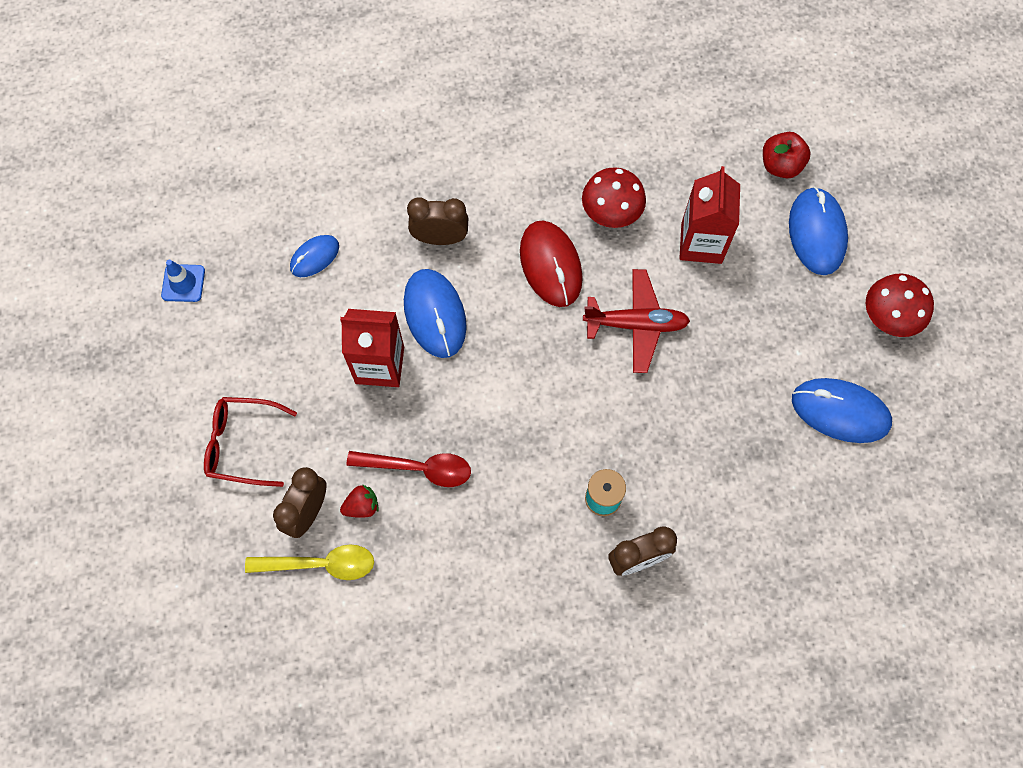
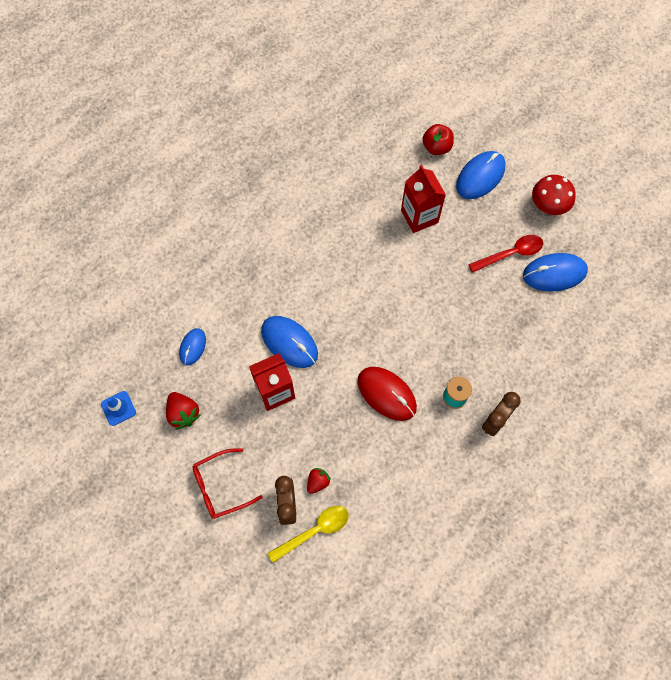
camera: 30 degrees left, 0 degrees up
red spoon [346,451,471,487] -> red spoon moved to [468,235,543,273]
brown clock [407,197,468,245] -> none
red mouse [520,221,583,307] -> red mouse moved to [357,367,417,421]
red mushroom [582,167,646,228] -> none
red plane [583,269,690,373] -> none
blue mouse [789,187,848,275] -> blue mouse turned 75 degrees clockwise [456,151,505,199]
none -> red strawberry [166,392,201,430]

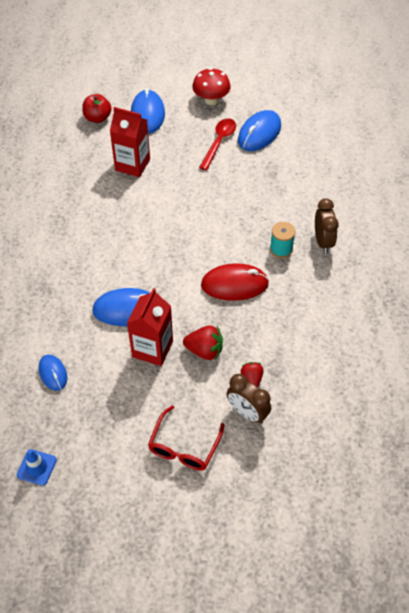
camera: 45 degrees left, 15 degrees down
red strawberry [166,392,201,430] -> red strawberry moved to [183,325,223,360]
yellow spoon [268,506,349,563] -> none

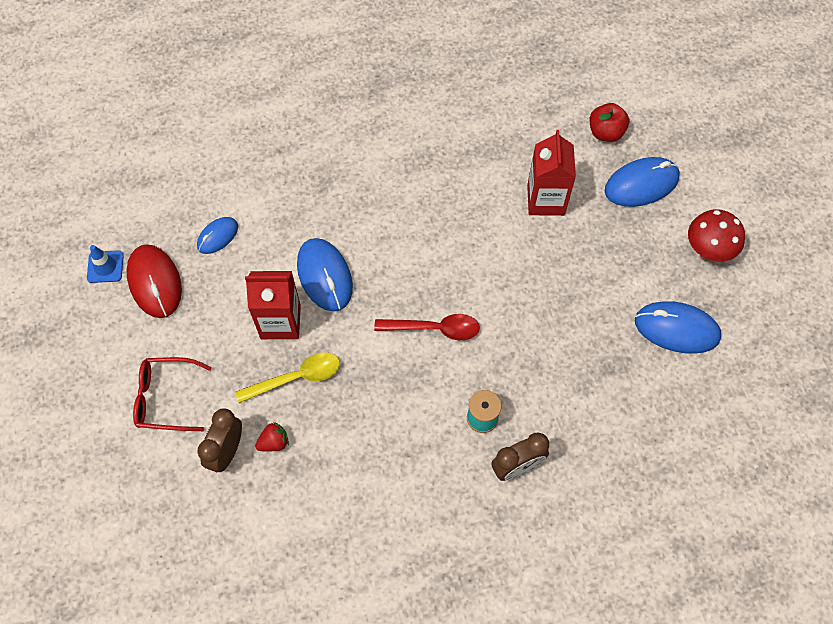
camera: 70 degrees right, 10 degrees up
red strawberry [183,325,223,360] -> yellow spoon [235,353,340,403]
red spoon [199,118,236,170] -> red spoon moved to [374,314,480,340]
red mouse [201,264,269,301] -> red mouse moved to [127,244,182,318]

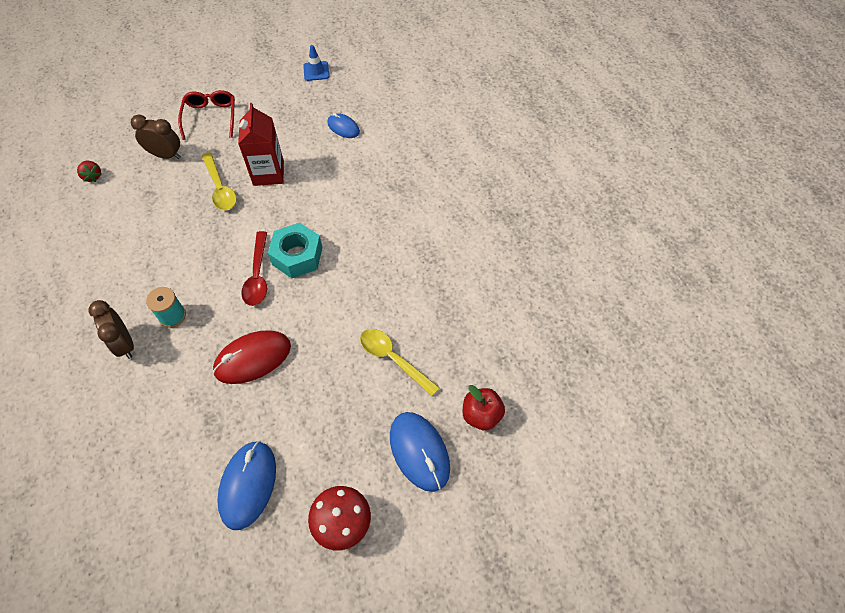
camera: 85 degrees right, 5 degrees down
red mouse [127,244,182,318] -> red mouse moved to [213,330,291,384]
red strawberry [255,422,289,452] -> red strawberry moved to [77,161,101,182]
blue mouse [297,238,353,312] -> none
red carton [527,130,576,216] -> yellow spoon [360,329,440,396]
none -> turquoise nut [268,222,323,278]

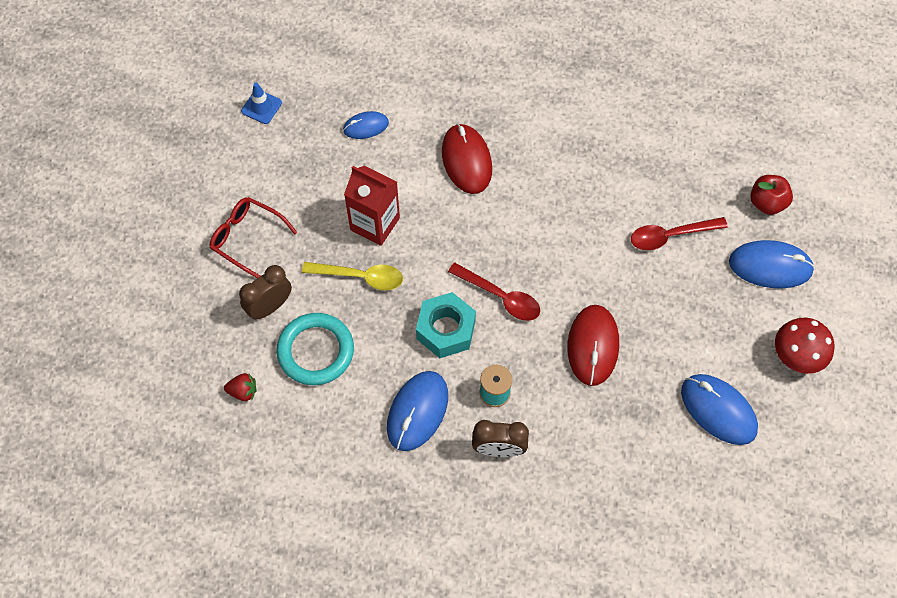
camera: 55 degrees left, 5 degrees up
turquoise nut [268,222,323,278] -> turquoise nut moved to [416,292,476,358]
yellow spoon [360,329,440,396] -> red spoon [631,217,728,250]
none -> turquoise ring [277,313,354,385]
none -> blue mouse [387,371,448,451]
none -> red mouse [442,123,492,194]

